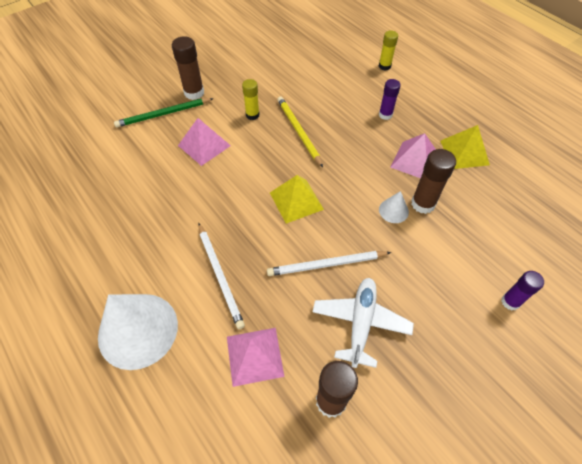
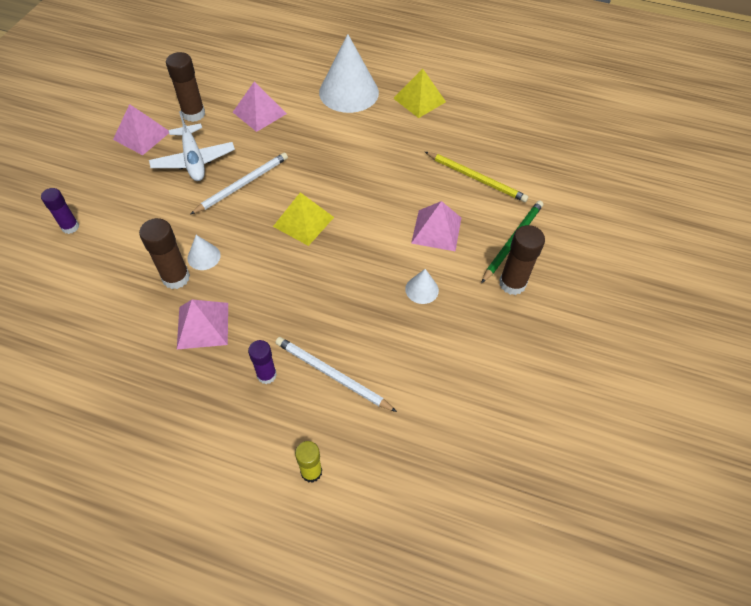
camera: 145 degrees right, 0 degrees up
white pencil [198,223,245,329] -> white pencil moved to [275,337,397,412]
yellow glue stick [242,79,260,120] -> white cone [405,269,439,304]
yellow pencil [277,97,323,167] -> yellow pencil moved to [425,152,529,202]
yellow pyramid [440,125,490,169] -> yellow pyramid moved to [393,69,446,118]
none -> pink pyramid [113,104,169,155]

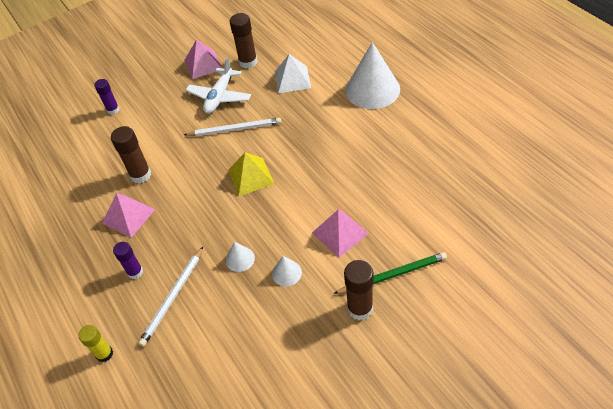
camera: 45 degrees right, 5 degrees down
white cone [188,235,221,270] -> white cone moved to [226,241,255,272]
pink pyramid [233,81,287,132] -> white pyramid [275,54,311,93]
white pencil [275,337,397,412] -> white pencil turned 135 degrees counterclockwise [138,247,203,347]
yellow pyramid [393,69,446,118] -> none
yellow pencil [425,152,529,202] -> none

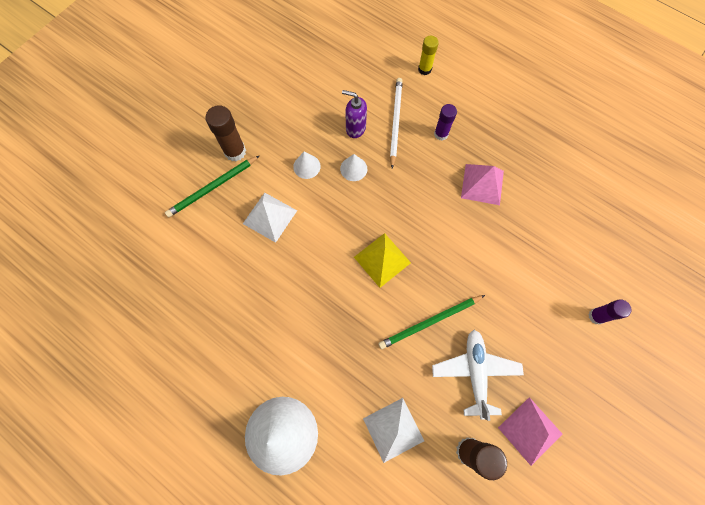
camera: 155 degrees right, 20 degrees up
brown glue stick [111,126,151,183] -> none
white pencil [184,118,281,136] -> green pencil [378,295,485,349]
pink pyramid [312,209,369,257] -> white pyramid [243,193,297,243]
none -> purple soap dispenser [342,90,367,138]

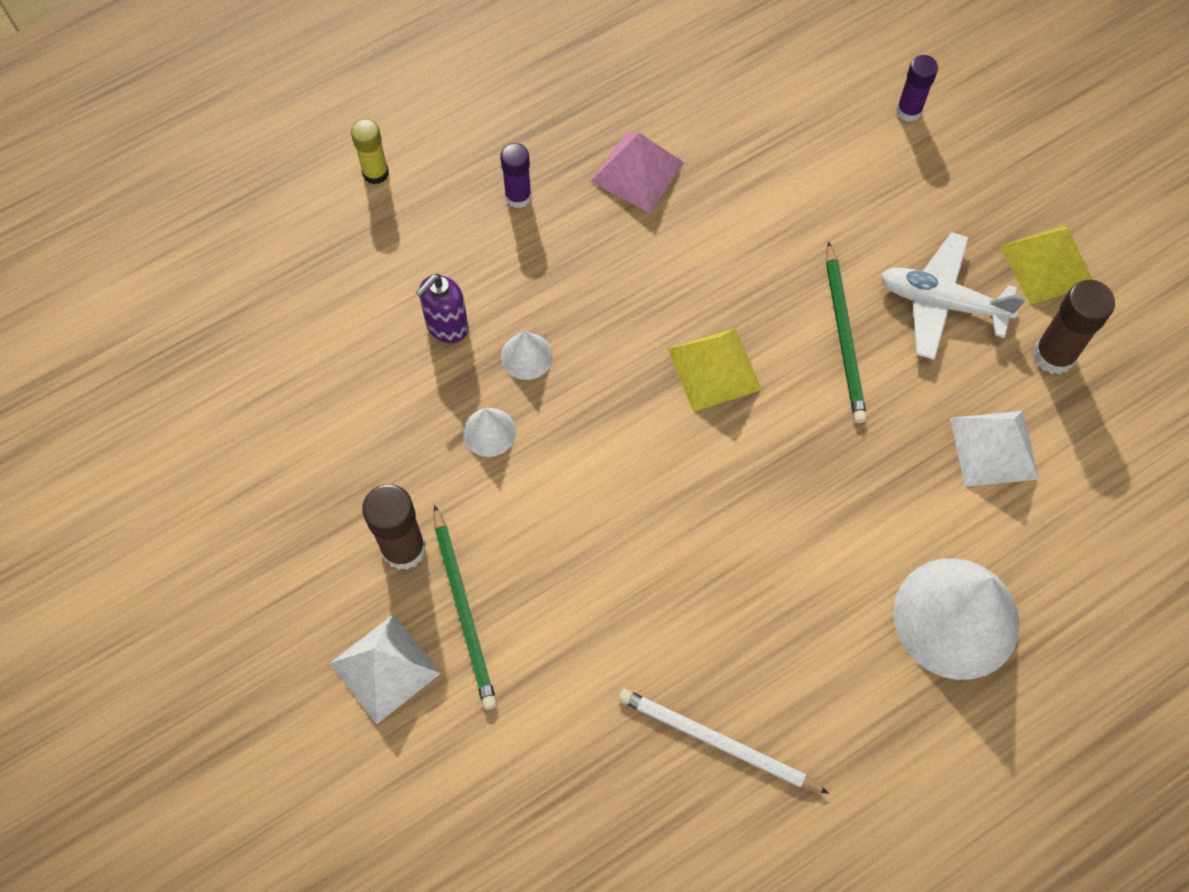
camera: 70 degrees left, 5 degrees down
white pyramid [243,193,297,243] -> white pyramid moved to [330,614,441,724]
white pencil [390,78,403,169] -> white pencil moved to [618,689,829,794]
pink pyramid [498,397,562,466] -> yellow pyramid [999,226,1093,305]

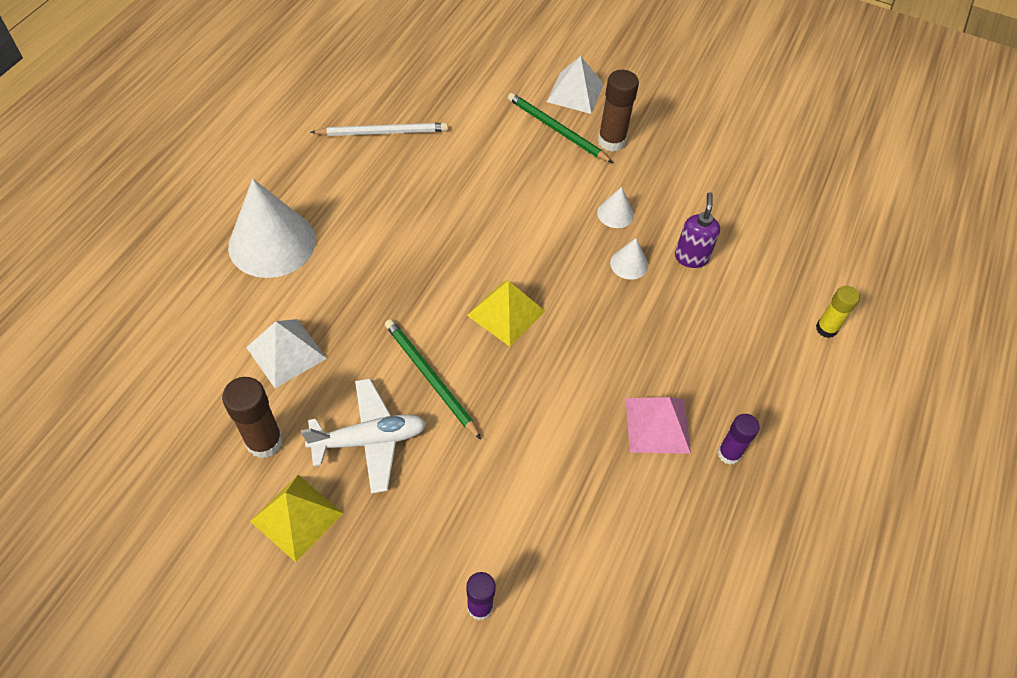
camera: 145 degrees right, 10 degrees down
purple glue stick [500,143,532,208] -> purple glue stick moved to [718,414,760,465]

